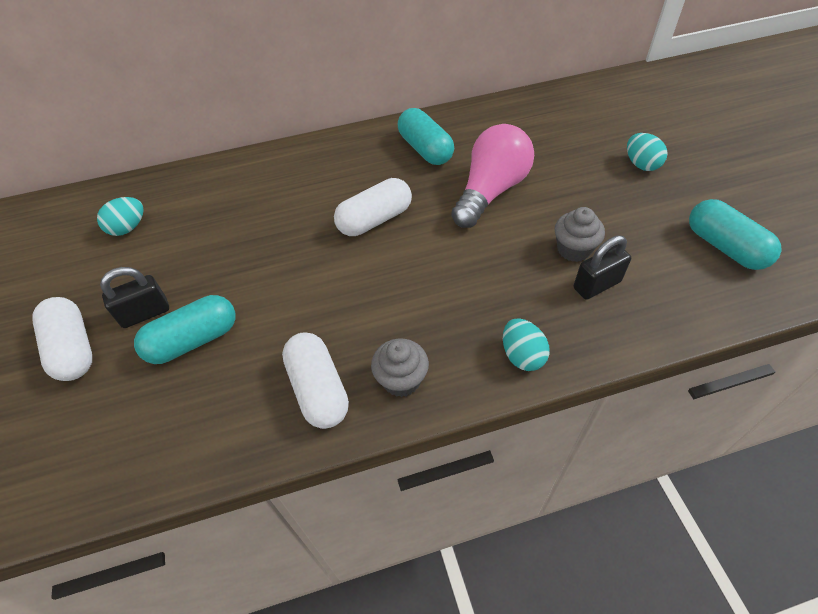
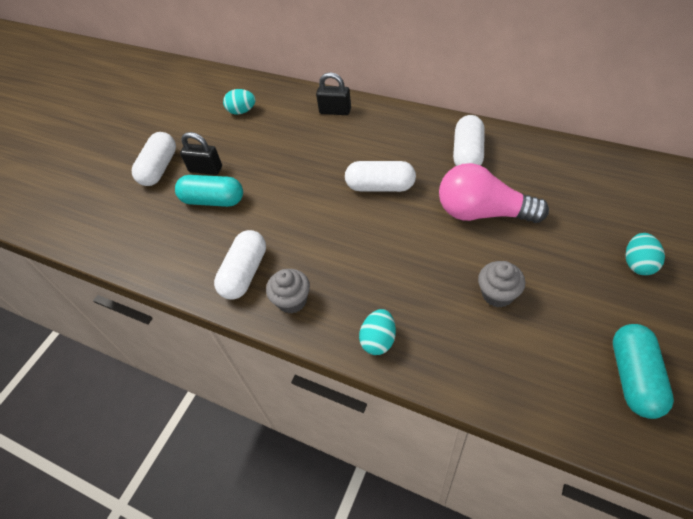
camera: 45 degrees right, 0 degrees up
turquoise capsule [398,108,454,165] -> white capsule [453,115,485,166]
pink light bulb [451,124,534,228] -> pink light bulb turned 150 degrees counterclockwise [439,163,549,223]
black padlock [574,235,631,300] -> black padlock moved to [316,72,351,115]

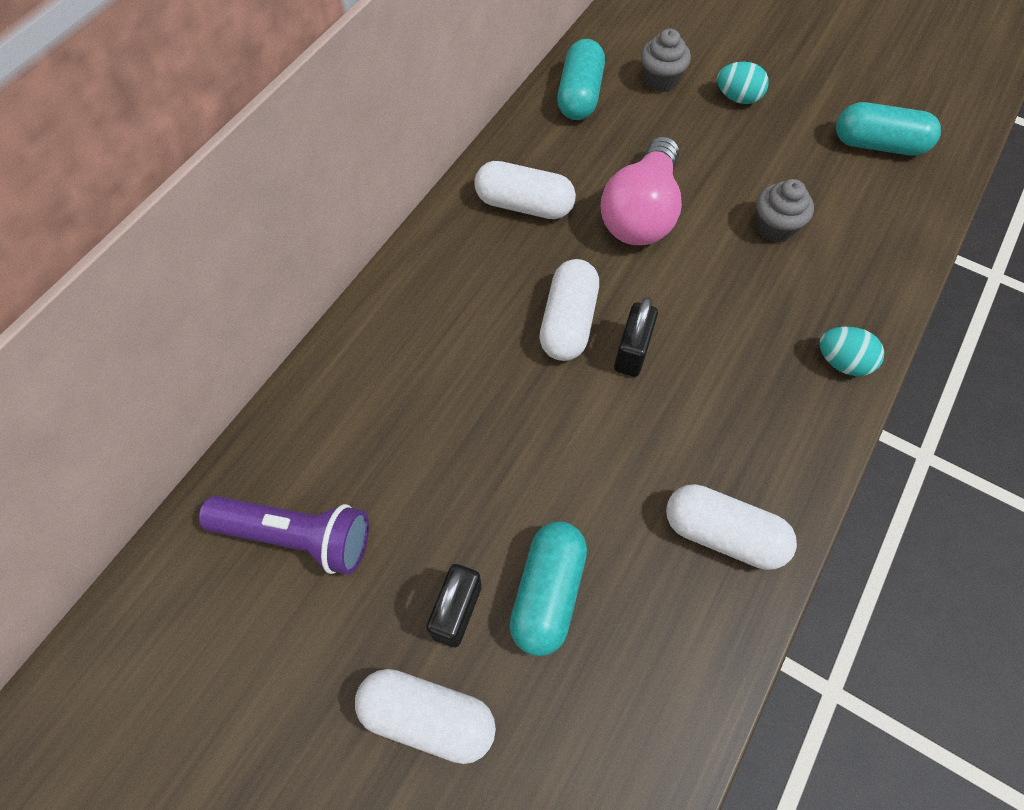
camera: 90 degrees left, 10 degrees up
turquoise egg [223,89,256,115] -> purple flashlight [199,496,369,575]
grey cupcake [266,269,310,314] -> grey cupcake moved to [641,29,691,92]
black padlock [316,72,351,115] -> black padlock moved to [614,297,658,377]
none -> turquoise capsule [557,39,605,120]

